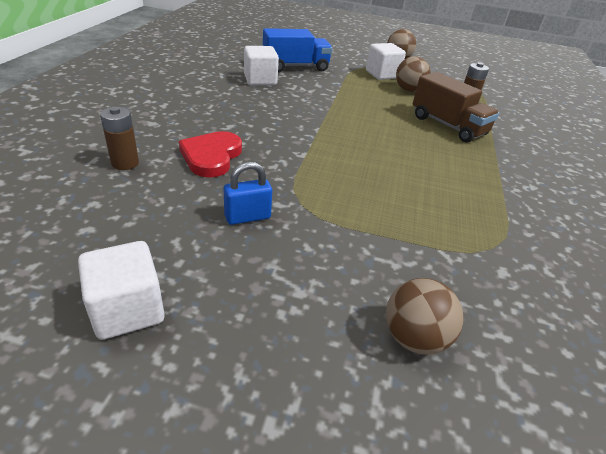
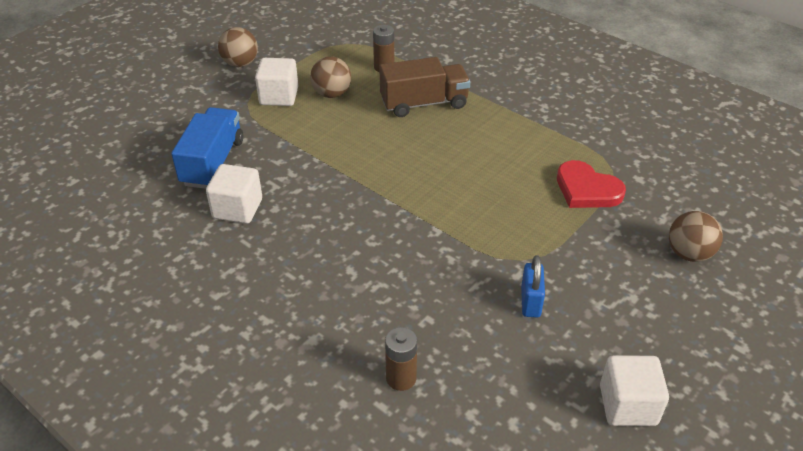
camera: 60 degrees left, 5 degrees up
red heart [179,131,242,178] -> red heart moved to [557,160,626,208]

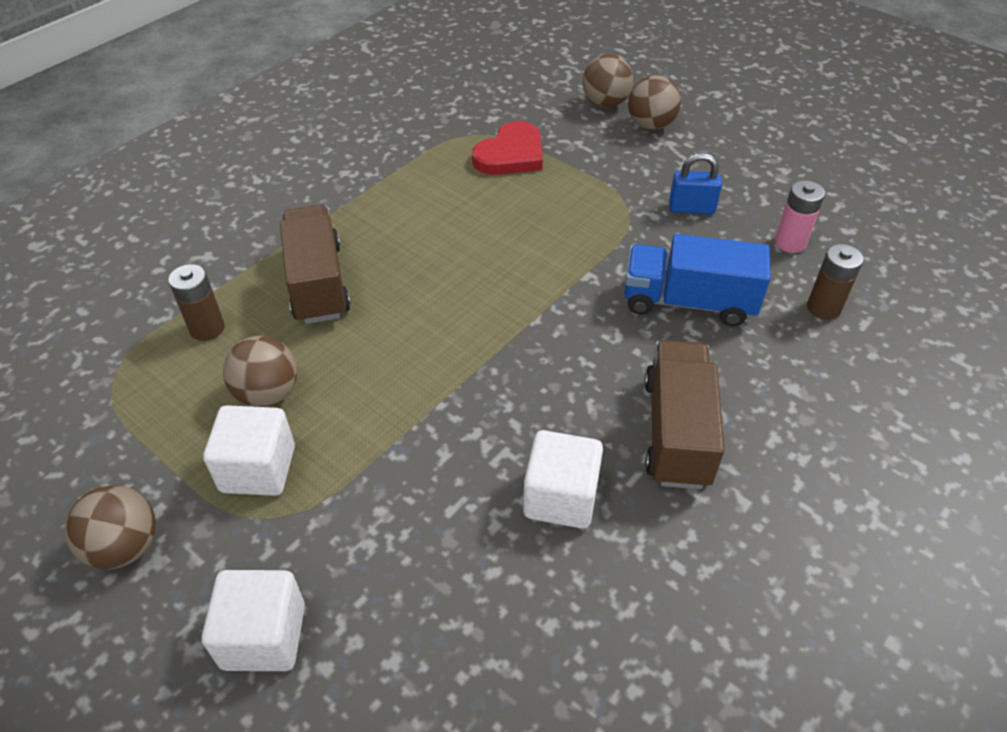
camera: 90 degrees left, 5 degrees up
blue truck [171,107,244,189] -> blue truck moved to [625,234,771,326]
white cube [600,355,669,426] -> white cube moved to [202,570,305,671]
none -> brown ball [628,75,681,130]
none -> brown truck [644,340,724,489]
none -> pink battery [775,180,825,253]

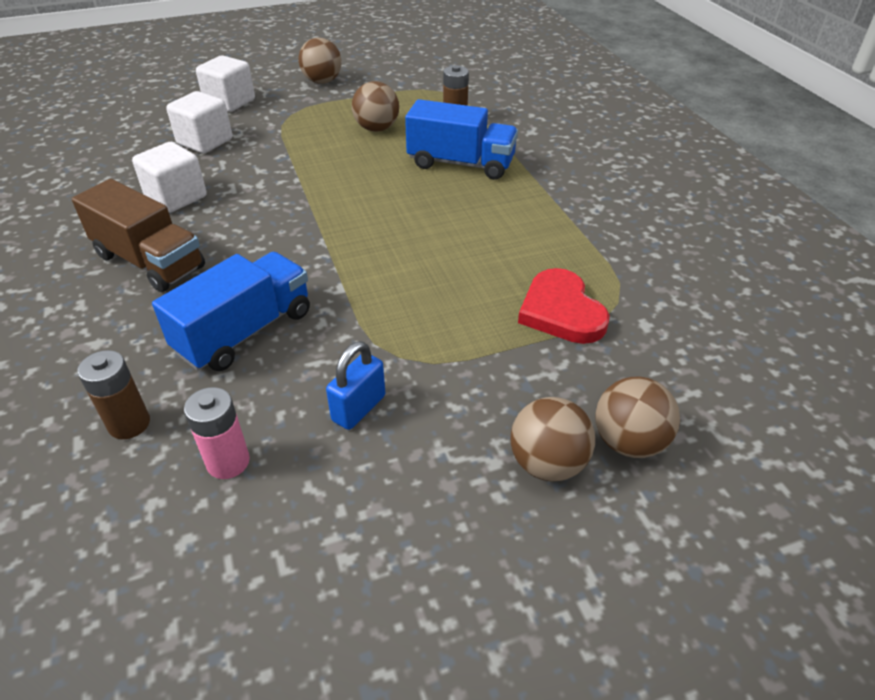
camera: 120 degrees right, 5 degrees down
white cube [203,405,295,496] -> white cube moved to [166,91,232,153]
brown truck [280,205,351,324] -> blue truck [405,99,518,180]

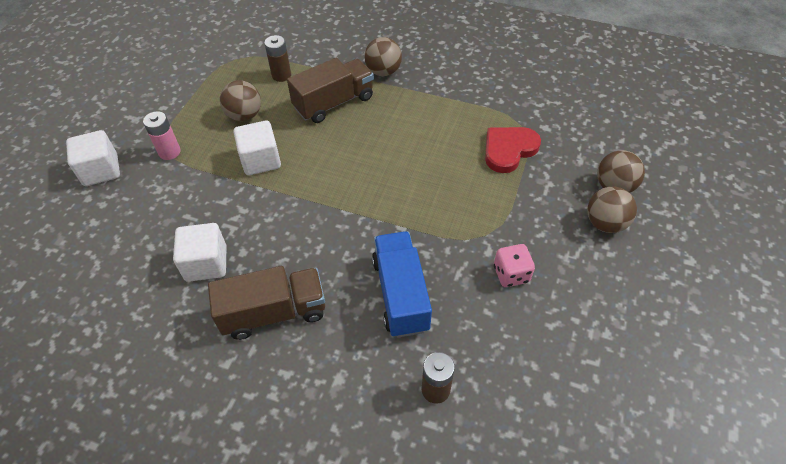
camera: 50 degrees left, 10 degrees up
white cube [166,91,232,153] -> white cube moved to [233,121,281,175]
pink battery [184,387,250,479] -> pink battery moved to [143,111,181,160]
brown ball [299,38,342,84] -> brown ball moved to [364,37,402,76]
blue padlock [326,341,385,430] -> pink dice [494,244,535,287]
blue truck [405,99,518,180] -> brown truck [287,58,374,123]
red heart [518,268,610,344] -> red heart turned 120 degrees clockwise [485,127,541,173]

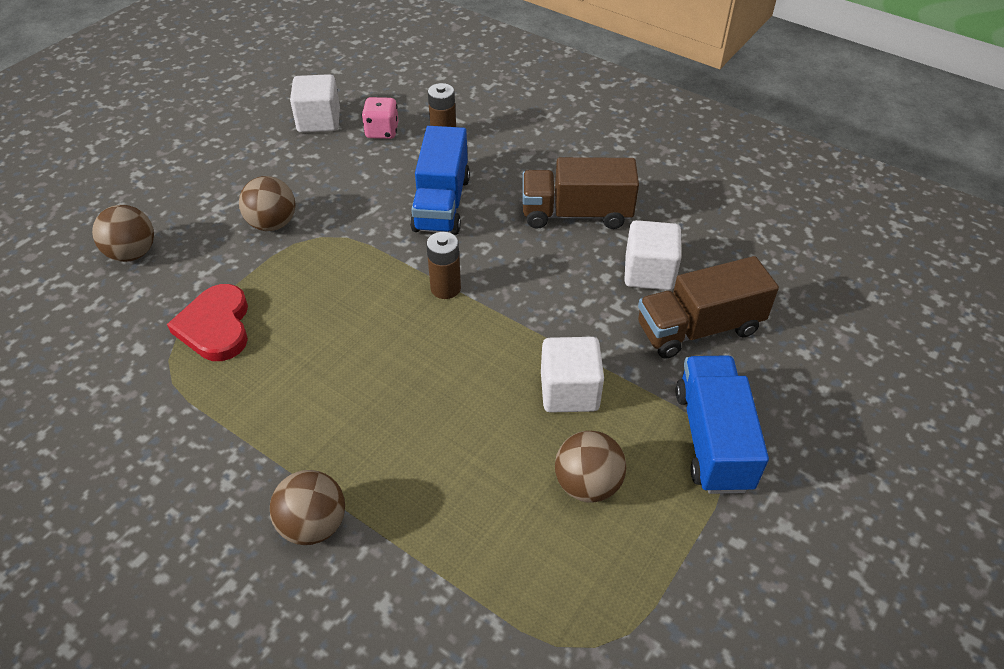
camera: 165 degrees left, 5 degrees down
white cube [66,130,120,186] -> white cube moved to [290,74,340,133]
pink battery [143,111,181,160] -> blue truck [676,355,769,494]
brown battery [264,35,291,82] -> brown battery moved to [427,232,461,299]
brown truck [287,58,374,123] -> brown truck moved to [638,256,779,359]
red heart [485,127,541,173] -> red heart turned 105 degrees clockwise [167,284,248,361]
pink dice [494,244,535,287] -> pink dice moved to [362,97,399,139]
brown ball [587,186,637,233] -> brown ball moved to [239,176,295,231]

